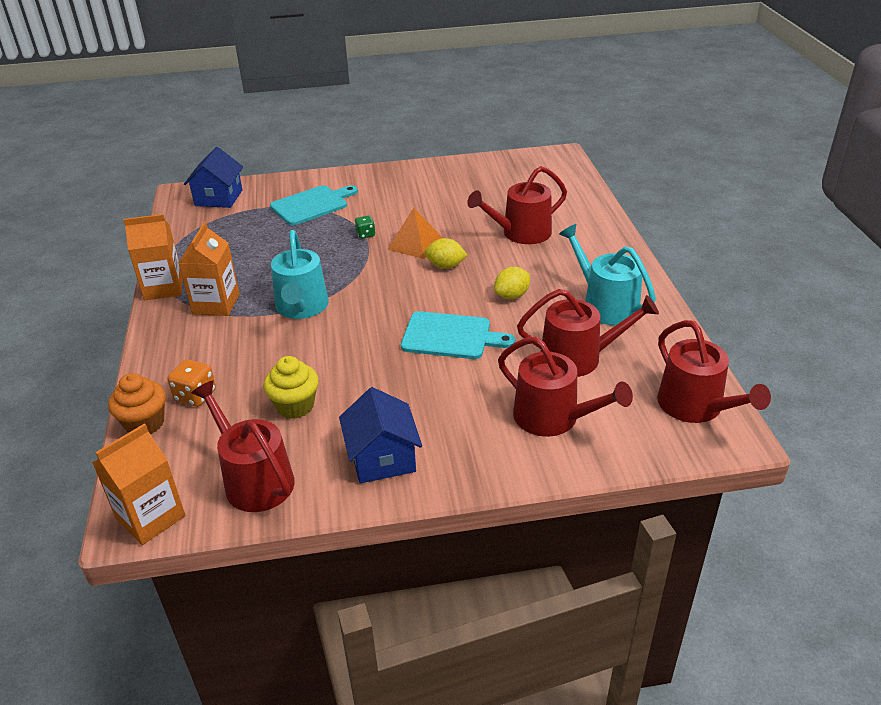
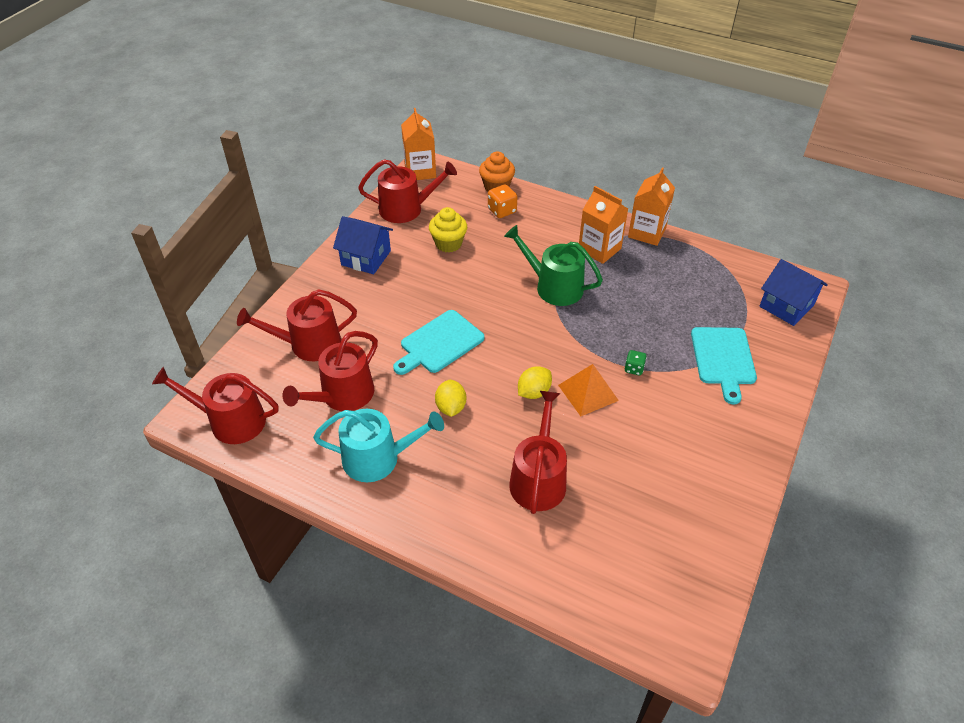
camera: 125 degrees right, 10 degrees up
turquoise watering can [271,230,329,319] -> green watering can [504,225,603,306]

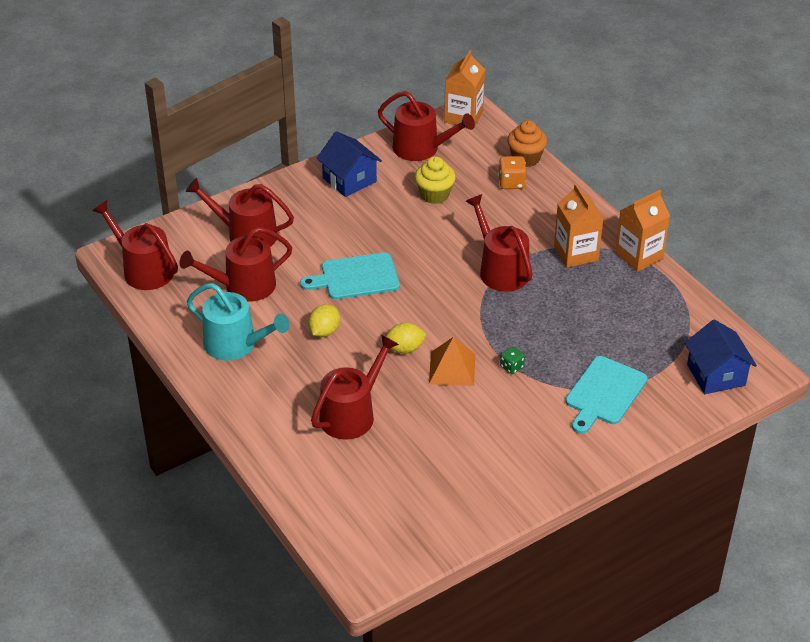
camera: 30 degrees right, 5 degrees down
green watering can [504,225,603,306] -> red watering can [466,194,533,292]

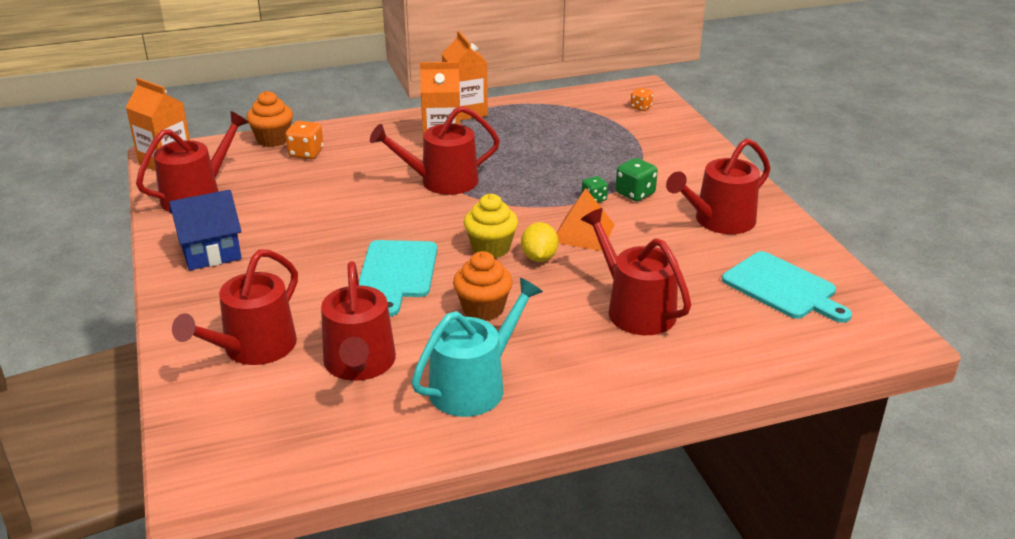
camera: 75 degrees left, 10 degrees down
red watering can [92,200,178,290] -> red watering can moved to [666,138,771,234]
yellow lemon [308,304,340,337] -> orange cupcake [453,251,513,321]
yellow cupcake [415,156,456,204] -> yellow cupcake moved to [464,194,518,258]
turquoise cutting board [565,356,648,434] -> turquoise cutting board moved to [722,251,852,323]
blue house [684,320,757,394] -> orange dice [630,88,653,111]
none -> green dice [616,158,658,201]

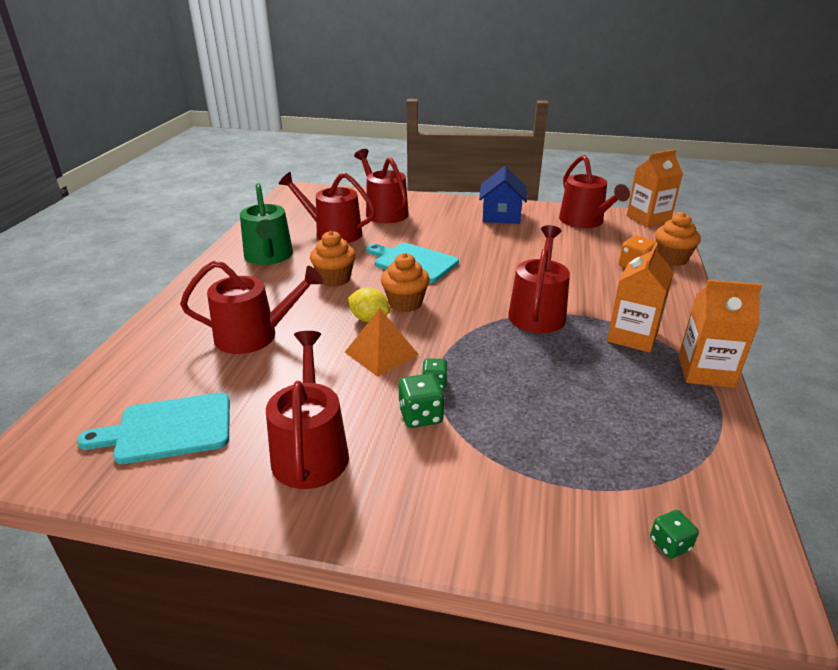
camera: 120 degrees right, 0 degrees up
turquoise watering can [411,277,543,417] -> green watering can [240,183,293,265]
yellow cupcake [464,194,518,258] -> orange cupcake [381,253,430,312]
orange dice [630,88,653,111] -> green dice [650,510,699,559]

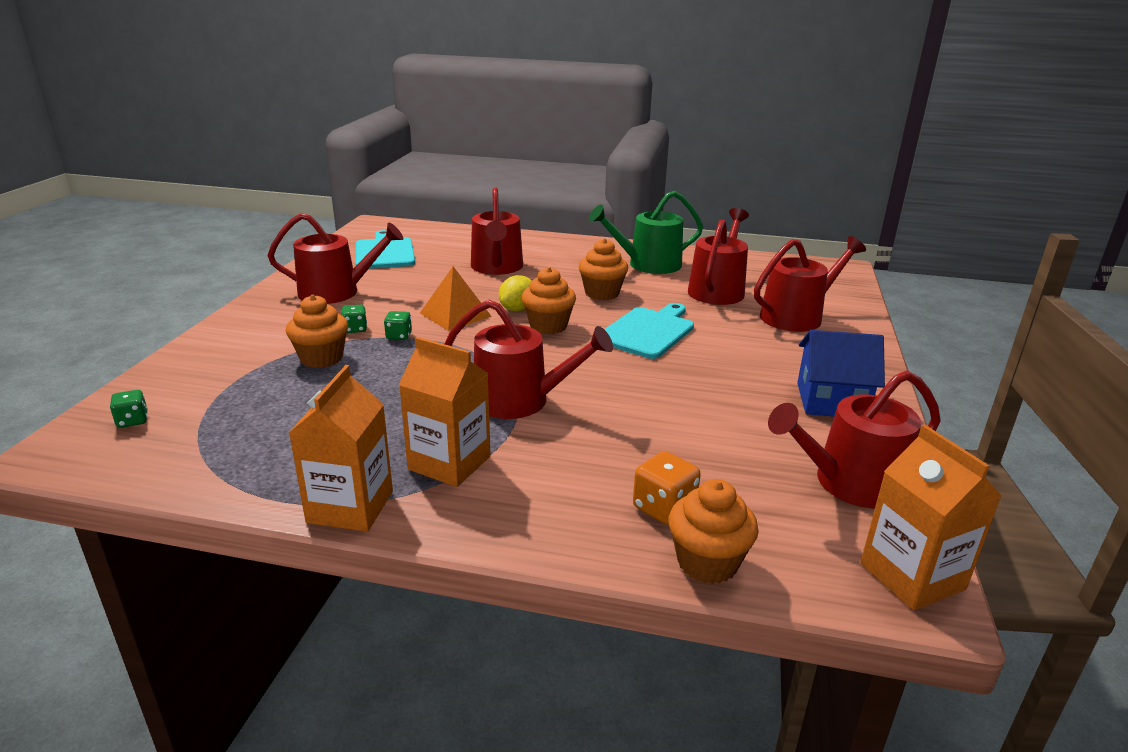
camera: 90 degrees right, 5 degrees down
green dice [398,373,445,428] -> green dice [341,305,367,333], size x0.65
none -> orange cupcake [286,295,348,368]

